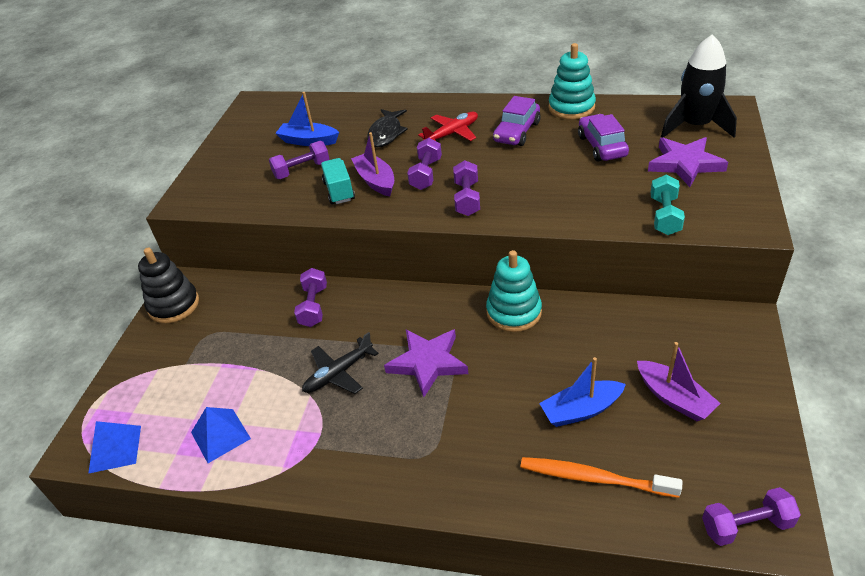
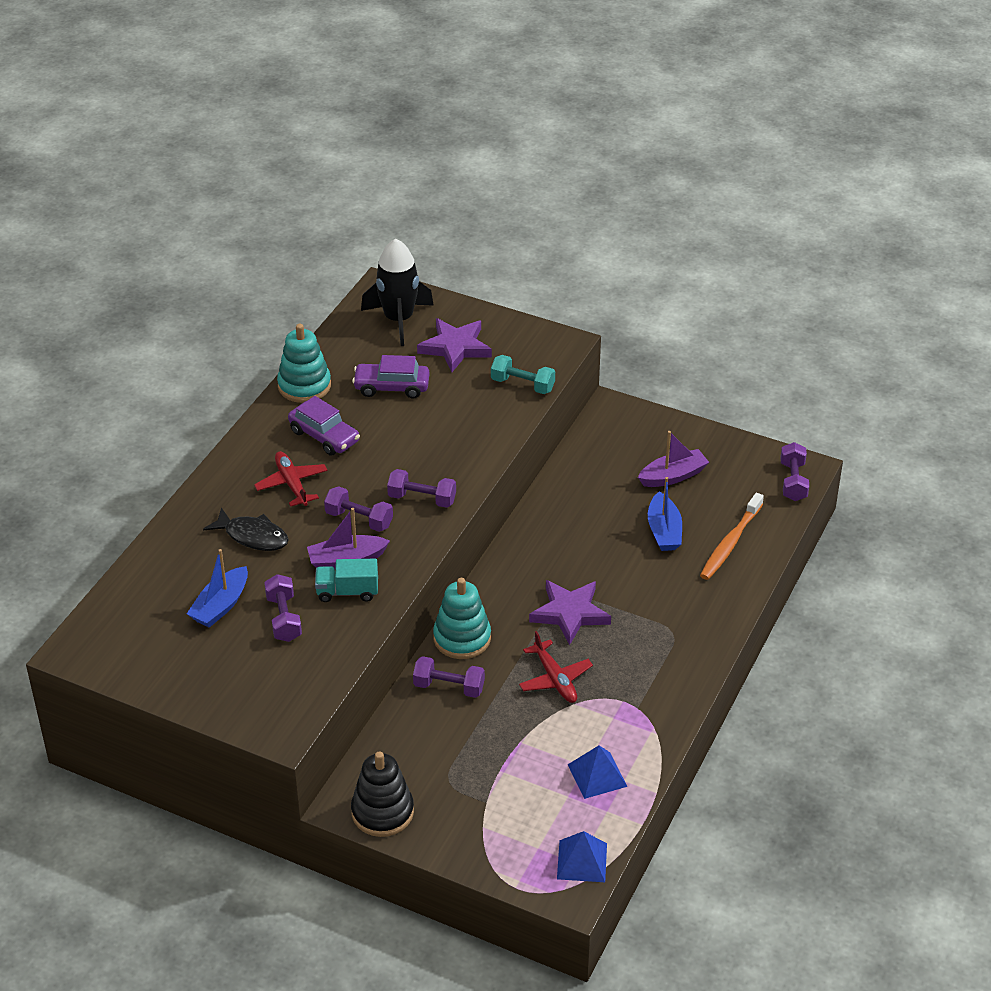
camera: 80 degrees left, 0 degrees up
black plane [302,332,379,394] -> red plane [519,631,593,703]
turquoise stacking toy [486,250,542,332] -> turquoise stacking toy moved to [433,578,491,659]

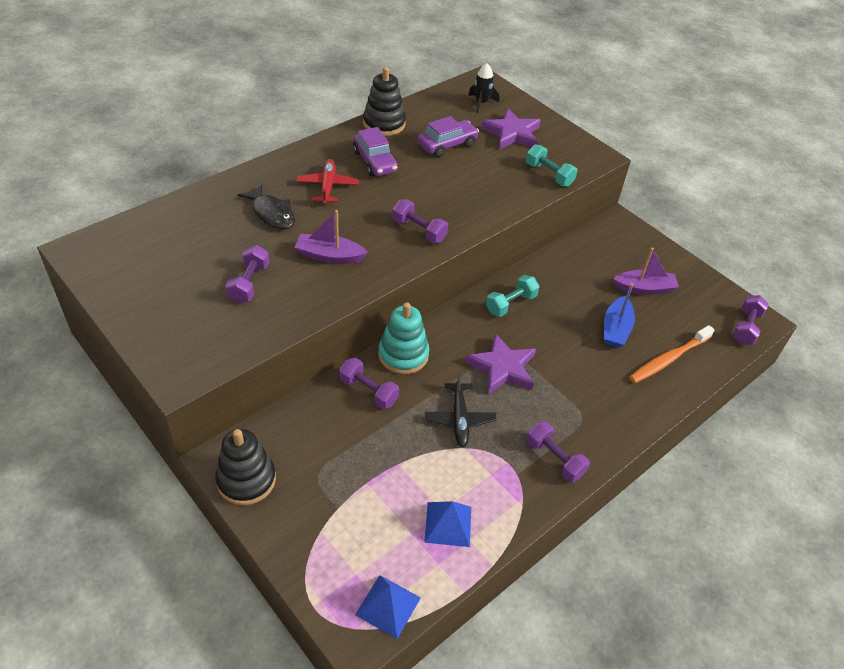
camera: 20 degrees right, 5 degrees up
blue boat [187,549,248,628] -> none
turquoise stacking toy [277,324,331,403] -> black stacking toy [363,67,406,136]
turquoise truck [315,559,378,602] -> none
purple dumbbell [324,486,393,532] -> purple dumbbell moved to [526,421,590,483]
purple car [352,355,429,399] -> purple car turned 120 degrees clockwise [418,116,479,157]
black rocket [361,238,434,346] -> black rocket [468,63,499,113], size x0.56
red plane [519,631,593,703] -> black plane [425,372,497,447]
none -> turquoise dumbbell [486,275,540,317]

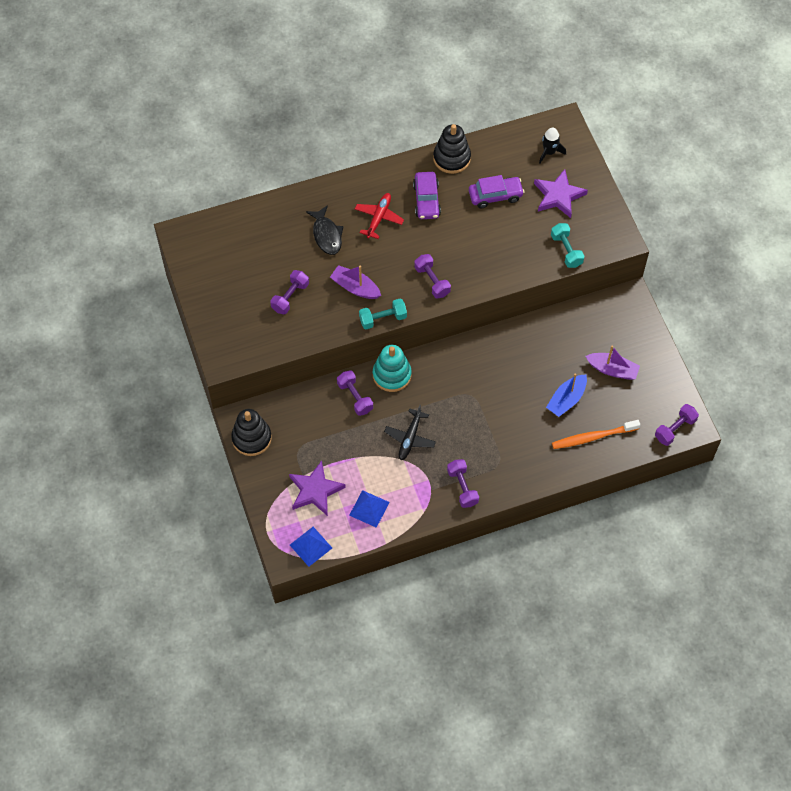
camera: 25 degrees right, 15 degrees up
purple star [465,333,536,394] -> purple star moved to [289,460,346,516]
turquoise dumbbell [486,275,540,317] -> turquoise dumbbell moved to [359,299,407,329]

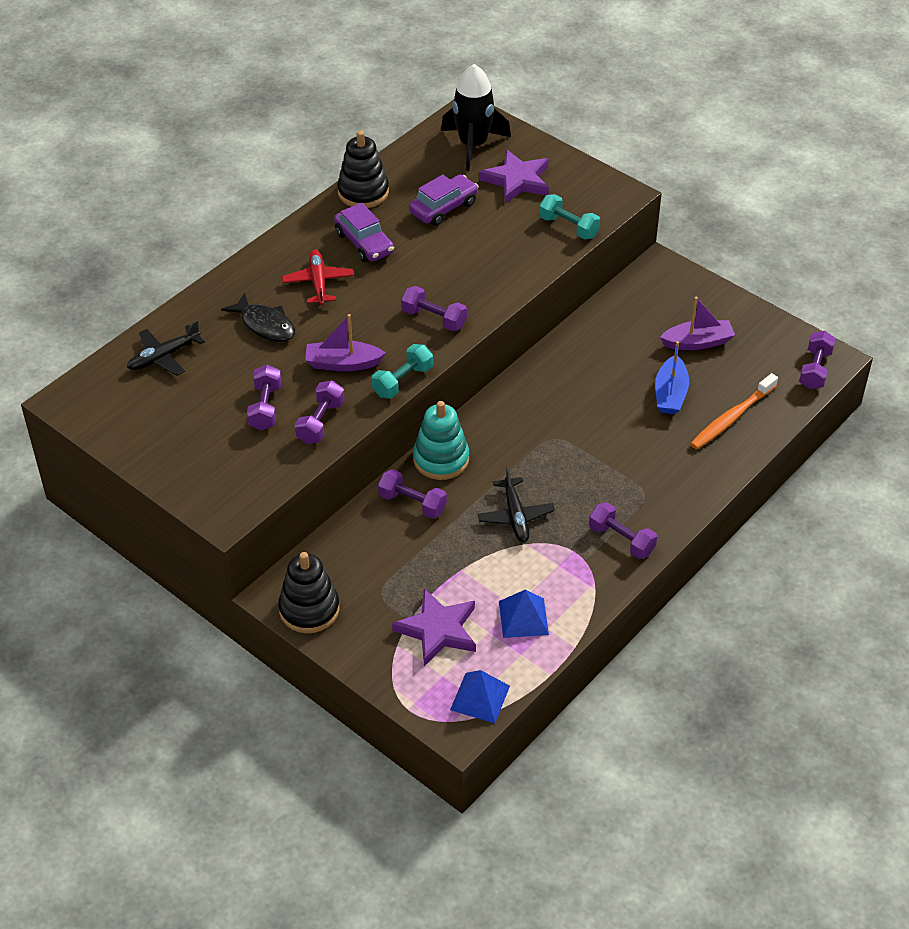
camera: 30 degrees left, 15 degrees down
black rocket [539,128,566,163] -> black rocket [441,64,511,171], size x1.80
none -> black plane [127,320,205,375]
none -> purple dumbbell [295,380,345,444]

